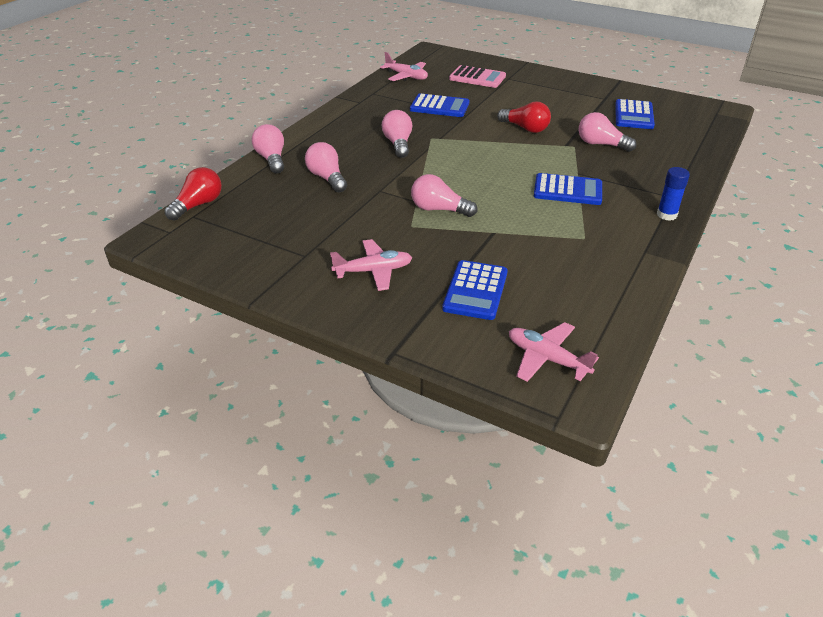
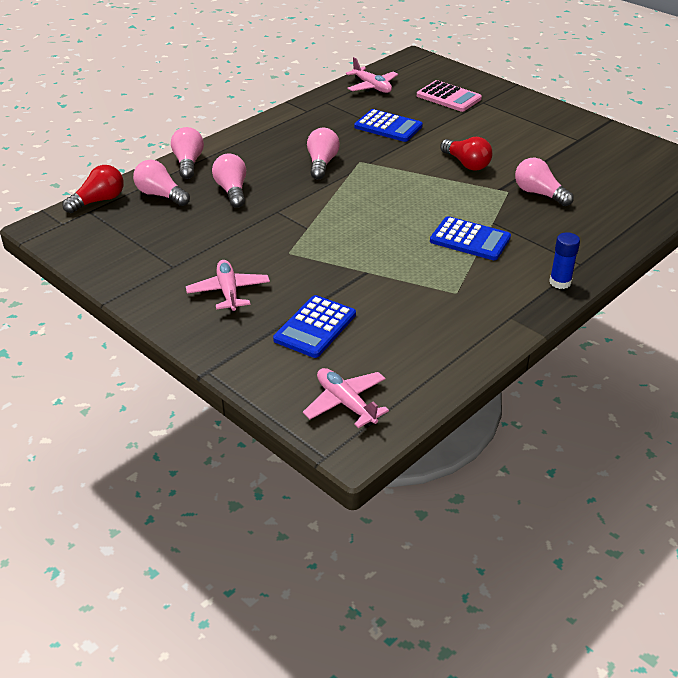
camera: 15 degrees right, 0 degrees up
pink plane [330,239,412,291] -> pink plane turned 105 degrees counterclockwise [186,260,270,313]
pink light bulb [411,174,477,217] -> pink light bulb moved to [133,160,190,206]
blue calculator [615,99,655,129] -> none

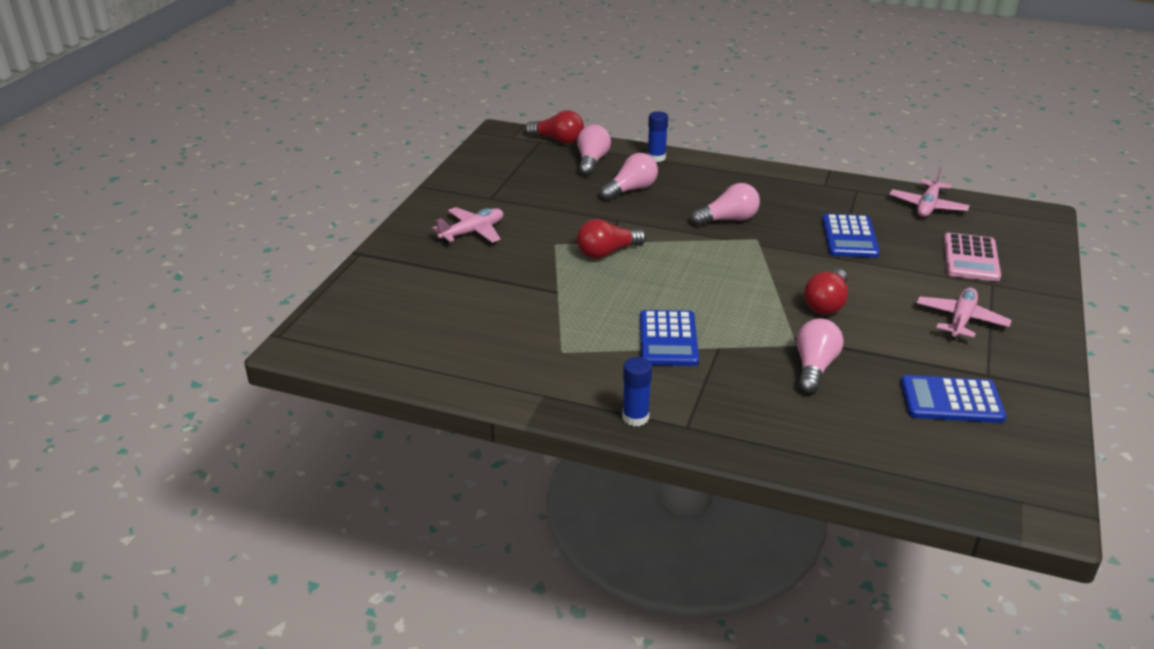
camera: 65 degrees right, 5 degrees down
pink light bulb [171,127,204,179] -> blue glue stick [647,111,668,162]
blue calculator [273,295,356,358] -> blue calculator moved to [901,375,1006,423]
pink plane [303,368,389,428] -> pink plane moved to [917,288,1012,340]
none -> red light bulb [577,219,646,259]

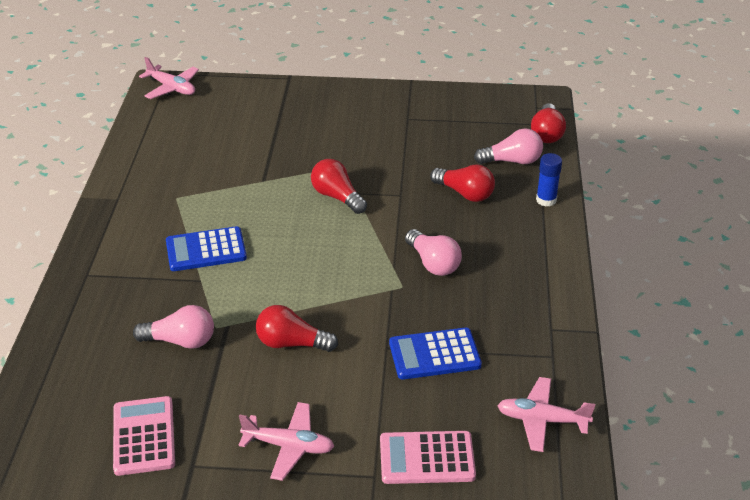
camera: 75 degrees right, 5 degrees up
pink plane [432,207,503,243] -> pink plane moved to [139,57,199,99]
pink light bulb [600,153,658,201] -> red light bulb [430,164,495,202]
blue glue stick [622,357,652,426] -> none
blue calculator [901,375,1006,423] -> pink calculator [113,396,175,476]

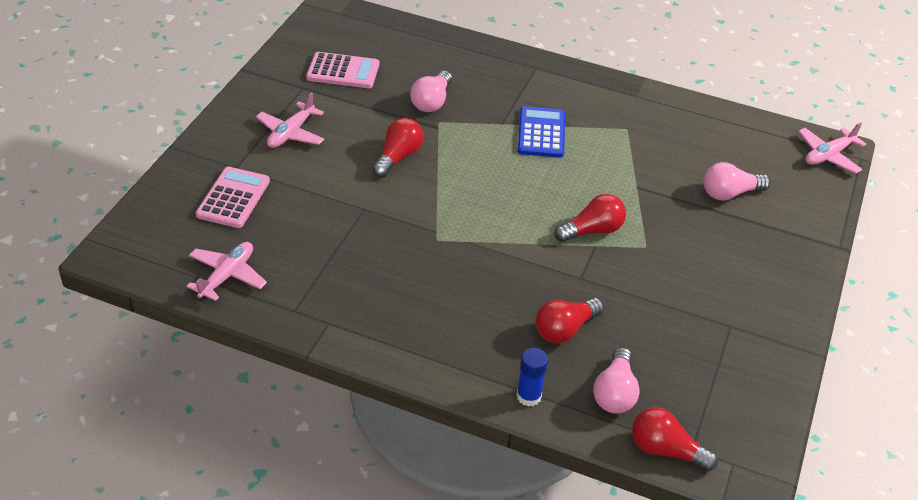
camera: 105 degrees right, 5 degrees up
blue calculator [389,328,482,379] -> none
pink light bulb [405,229,462,276] -> pink light bulb moved to [703,162,770,201]

